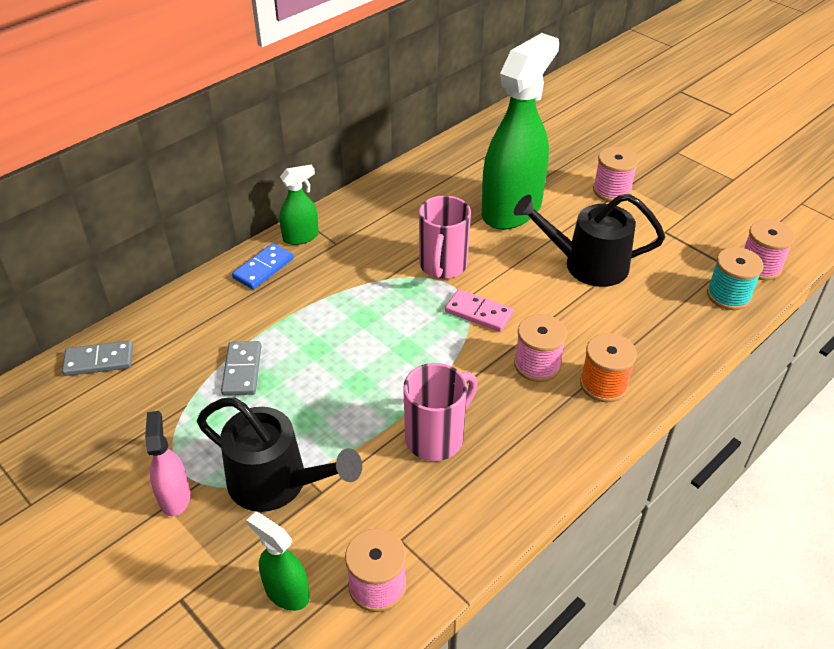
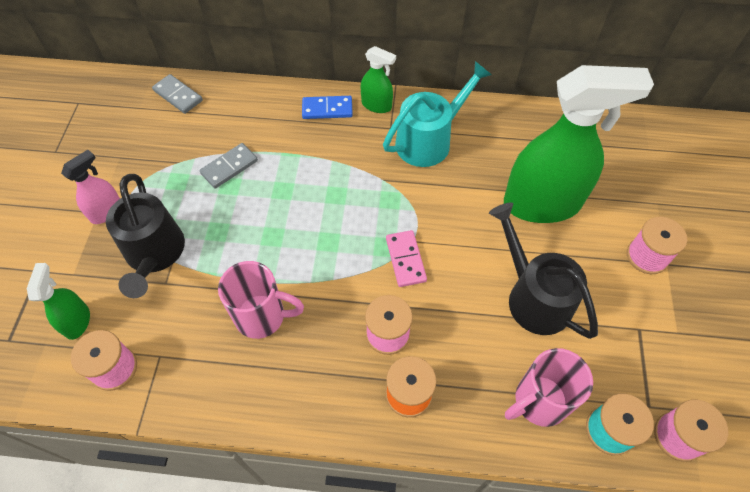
camera: 50 degrees right, 15 degrees up
pink mug [419,195,471,279] -> pink mug moved to [505,348,593,427]
none -> turquoise watering can [383,61,492,167]

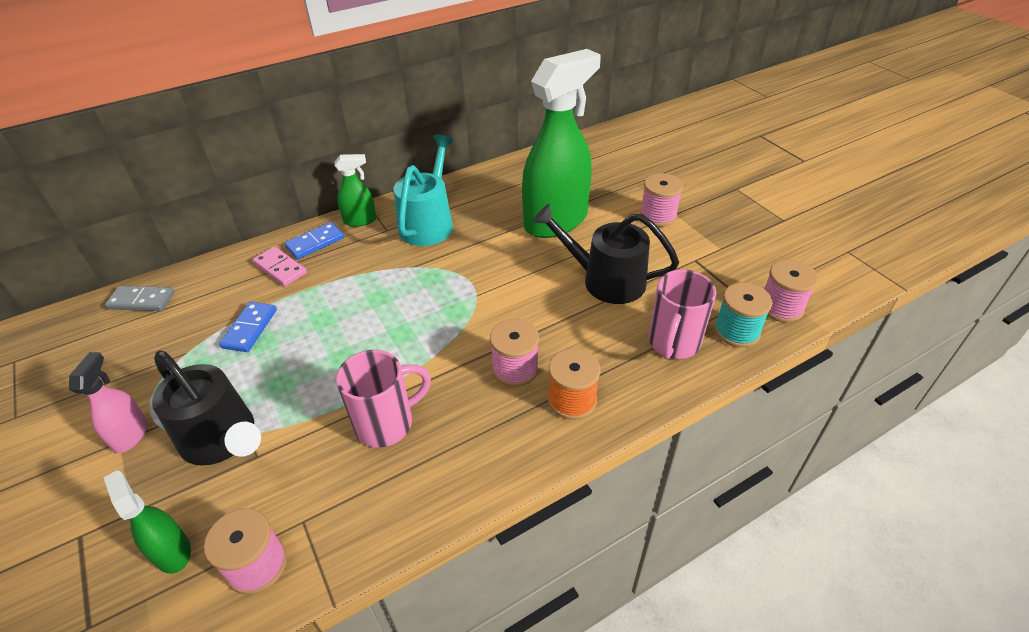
camera: 35 degrees left, 15 degrees down
grey domino [199,143,258,189] -> blue domino [219,302,277,352]
pink domino [386,230,427,287] -> pink domino moved to [252,246,307,286]

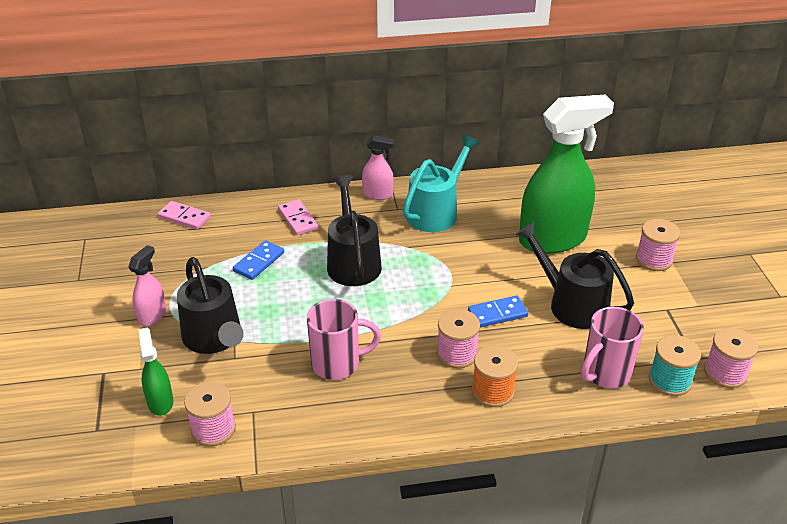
camera: 20 degrees right, 5 degrees down
grey domino [105,286,174,311] -> pink domino [158,201,211,230]
blue domino [285,222,344,259] -> blue domino moved to [468,296,528,328]
green spray bottle [334,154,376,227] -> pink spray bottle [362,135,395,200]
none -> black watering can [327,175,382,286]

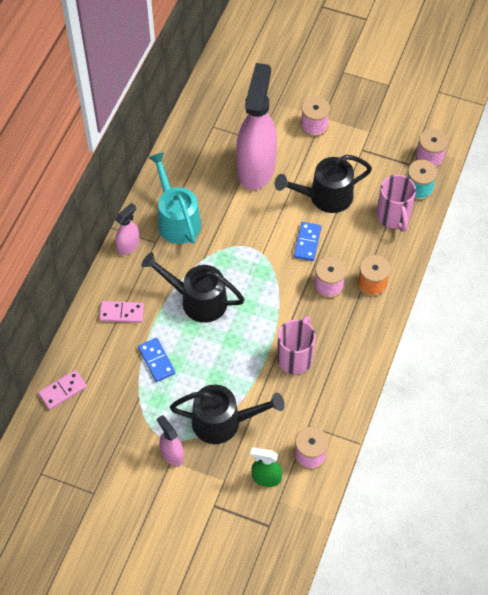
camera: 60 degrees left, 20 degrees up
green spray bottle [519,94,614,254] -> pink spray bottle [236,63,277,190]

